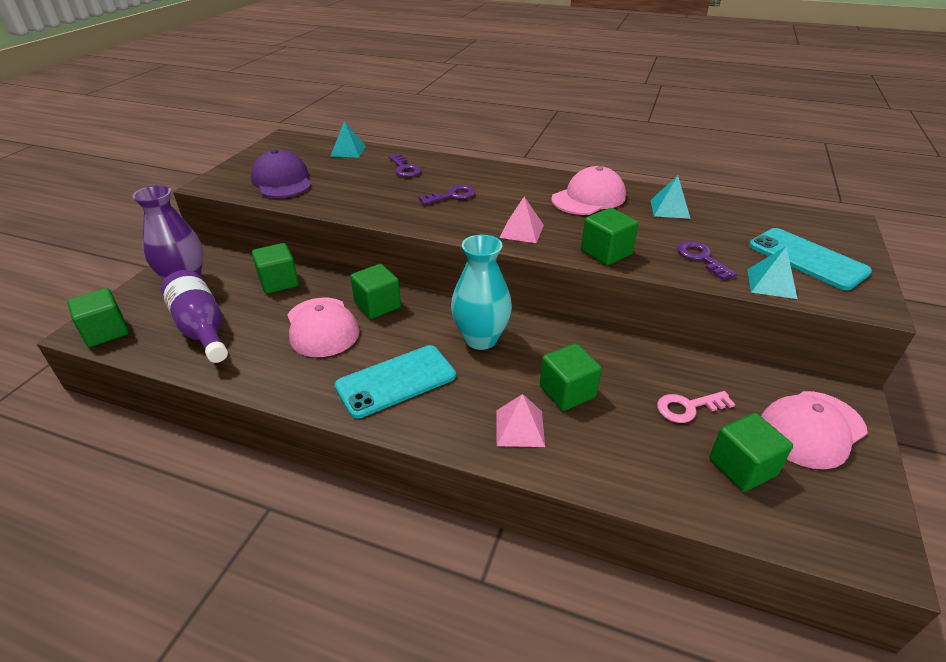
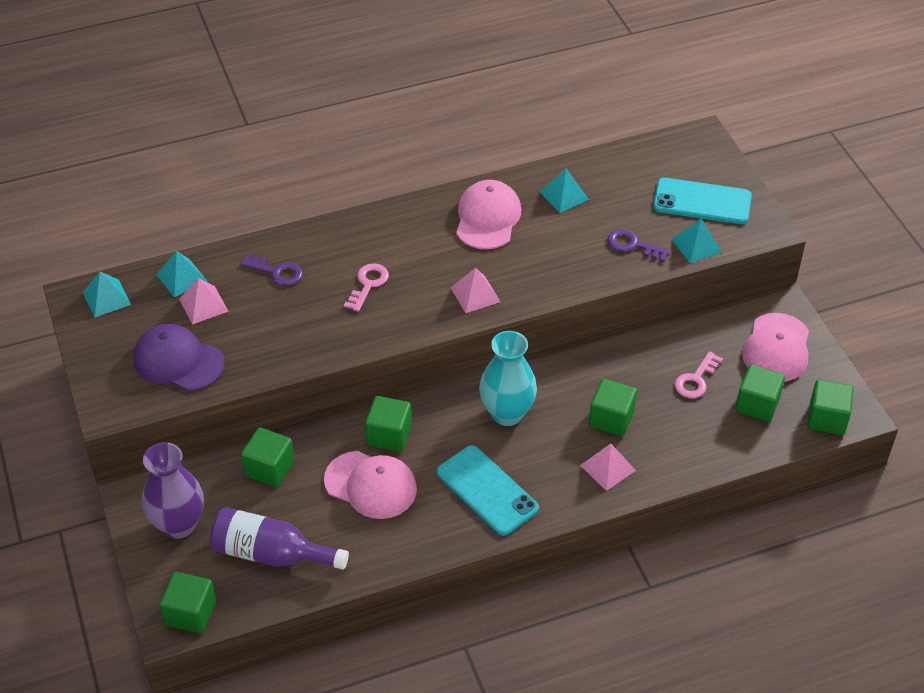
camera: 40 degrees left, 10 degrees up
turquoise phone [334,345,456,419] -> turquoise phone turned 60 degrees counterclockwise [437,445,539,536]
purple key [418,185,475,205] -> pink key [344,263,389,312]
green cube [581,208,638,265] -> green cube moved to [807,380,854,435]
none -> turquoise pyramid [83,272,131,318]
none -> pink pyramid [179,278,229,324]

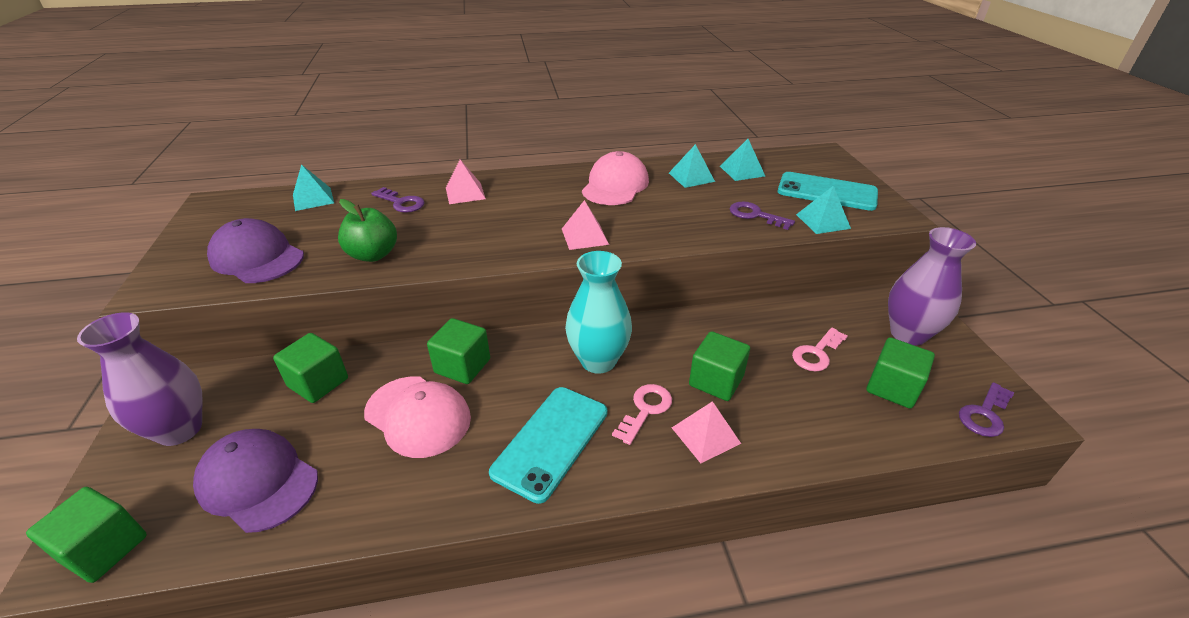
camera: 10 degrees right, 10 degrees down
turquoise pyramid [83,272,131,318] -> turquoise pyramid moved to [720,139,765,181]
pink pyramid [179,278,229,324] -> pink pyramid moved to [446,160,486,204]
purple bottle [210,507,349,570] -> purple cap [193,429,318,533]
pink key [344,263,389,312] -> pink key moved to [612,384,672,445]
turquoise phone [437,445,539,536] -> turquoise phone turned 60 degrees clockwise [489,387,607,504]
pink cap [742,313,809,382] -> purple vase [888,227,976,345]
green cube [807,380,854,435] -> purple key [959,382,1014,437]
none -> green apple [338,199,397,262]

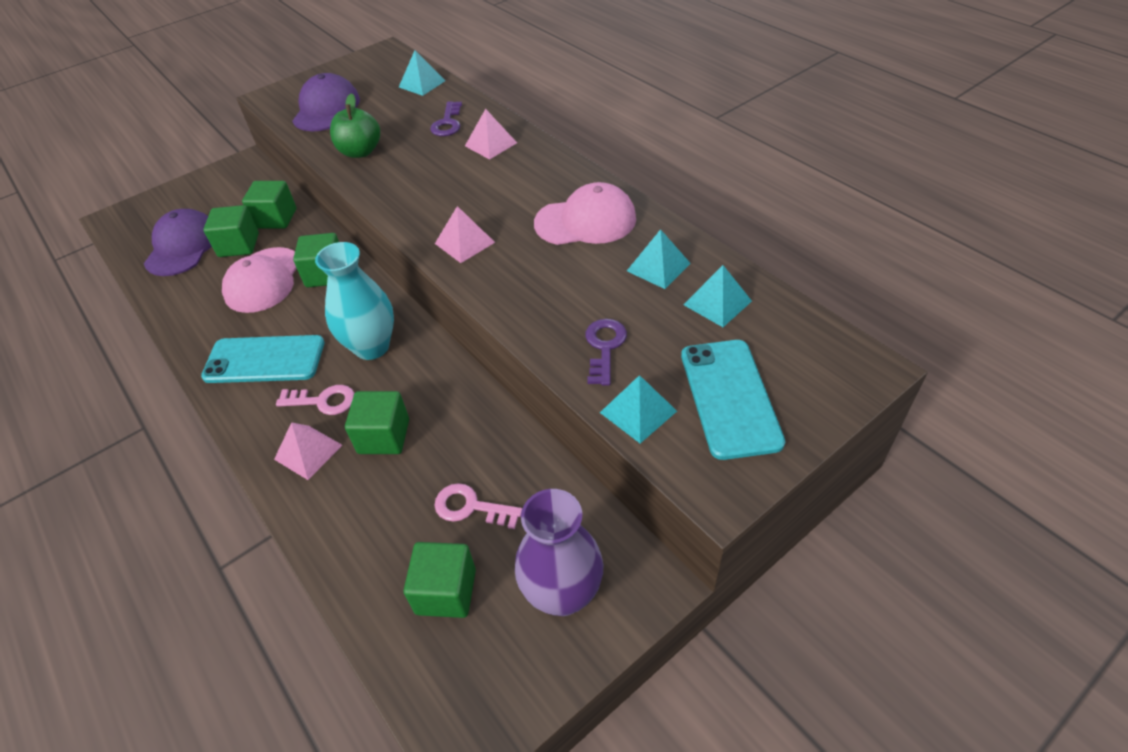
camera: 65 degrees right, 10 degrees up
green cube [26,487,147,583] -> green cube moved to [203,205,259,257]
purple vase [77,312,203,446] -> none
purple key [959,382,1014,437] -> none

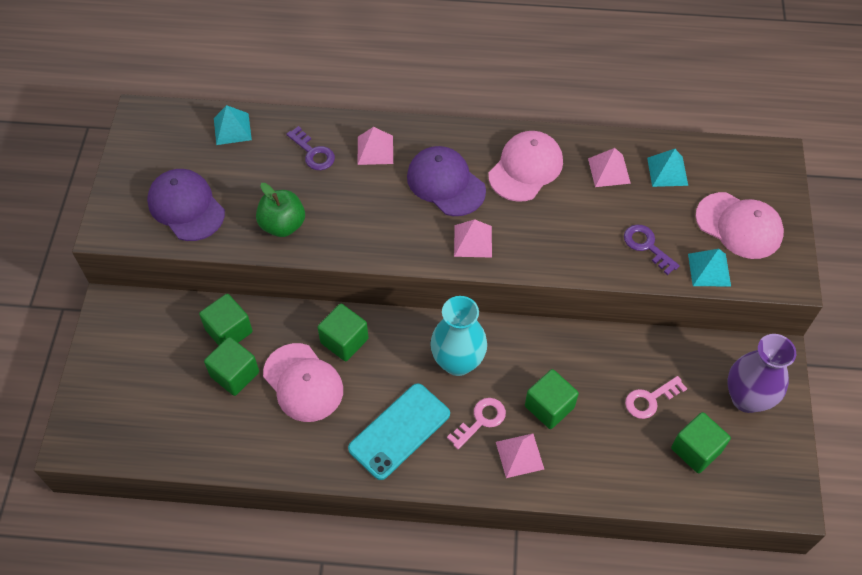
camera: 50 degrees left, 10 degrees up
purple cap [144,209,212,276] -> purple cap moved to [407,146,486,216]
turquoise pyramid [627,229,691,289] -> pink pyramid [588,148,631,187]
turquoise phone [681,340,785,460] -> pink cap [696,192,784,259]

